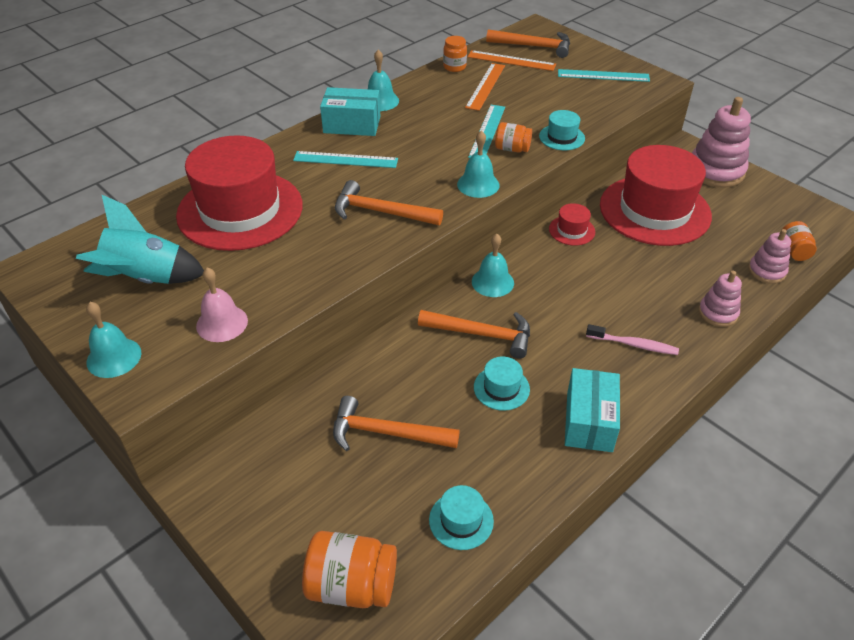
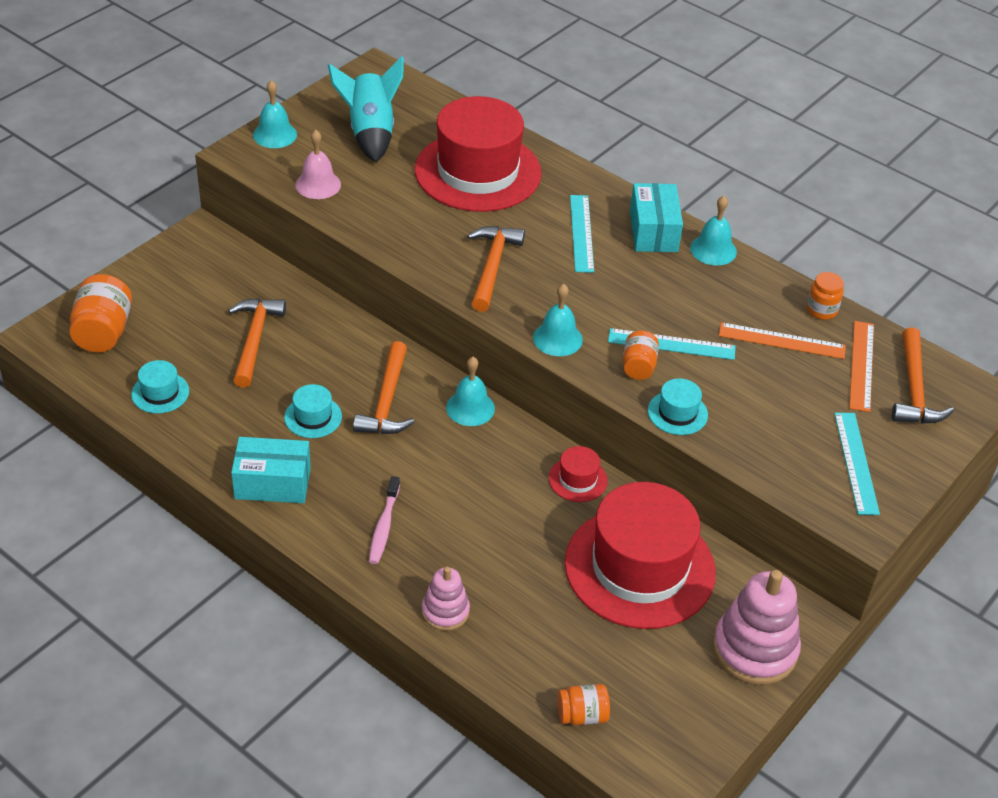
camera: 80 degrees right, 0 degrees up
pink stacking toy [748,229,791,284] -> none

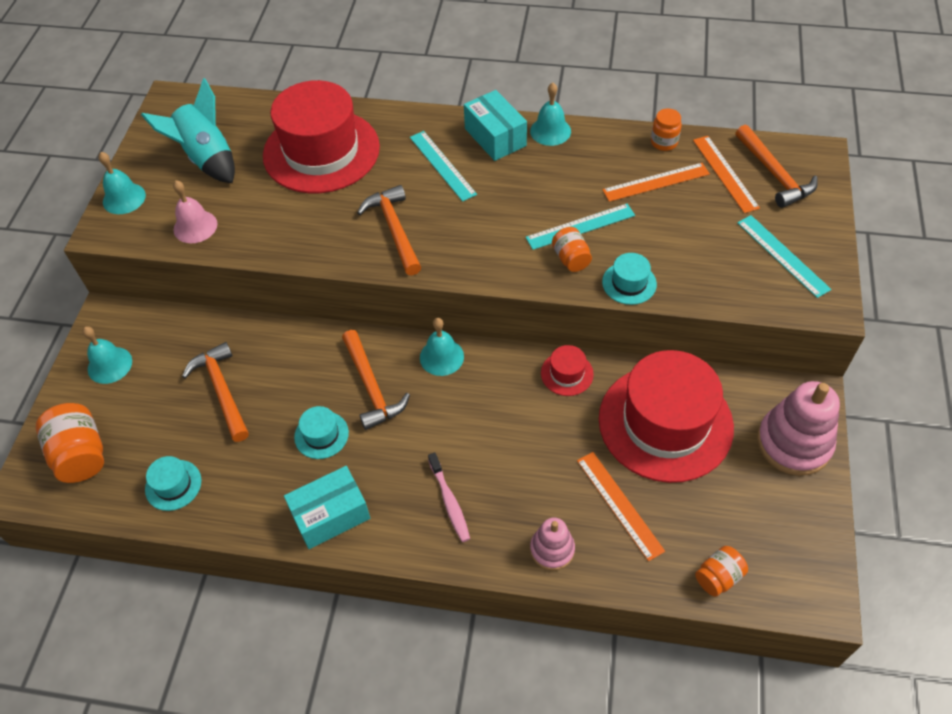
camera: 25 degrees left, 10 degrees up
turquoise bell [533,283,583,356] -> turquoise bell moved to [82,326,132,384]
none -> orange ruler [577,452,665,561]

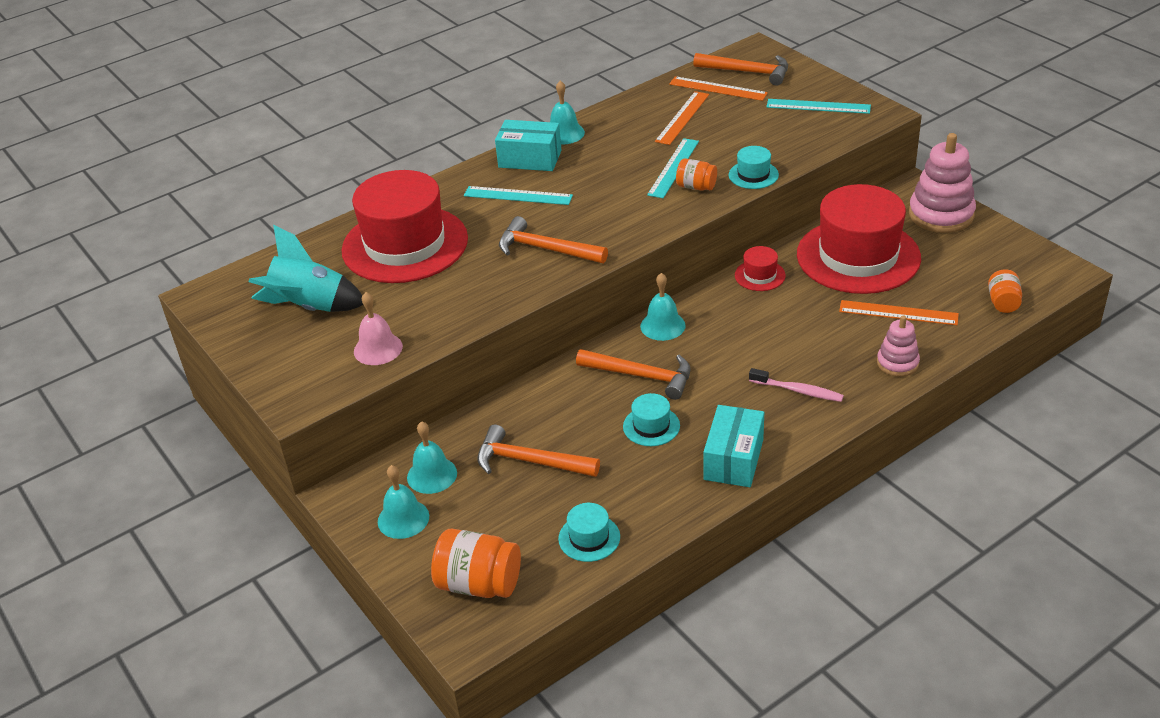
camera: 45 degrees left, 15 degrees down
turquoise bell [98,152,146,214] -> turquoise bell moved to [407,421,457,494]
orange jar [651,109,682,151] -> none

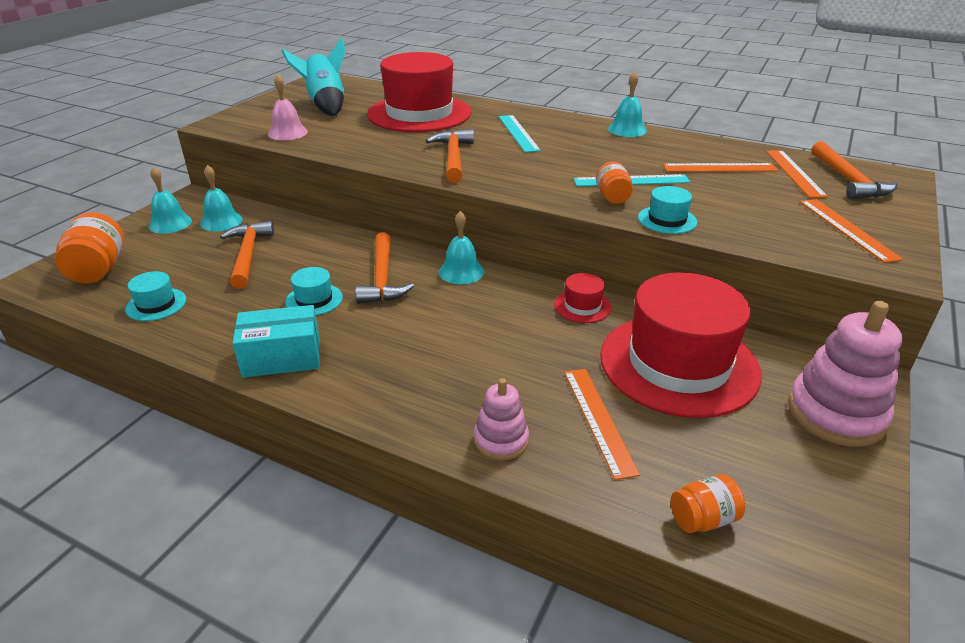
camera: 60 degrees right, 5 degrees down
turquoise box [495,120,562,171] -> none
pink toothbrush [749,368,844,402] -> none
turquoise ruler [766,99,871,114] -> orange ruler [800,199,903,263]

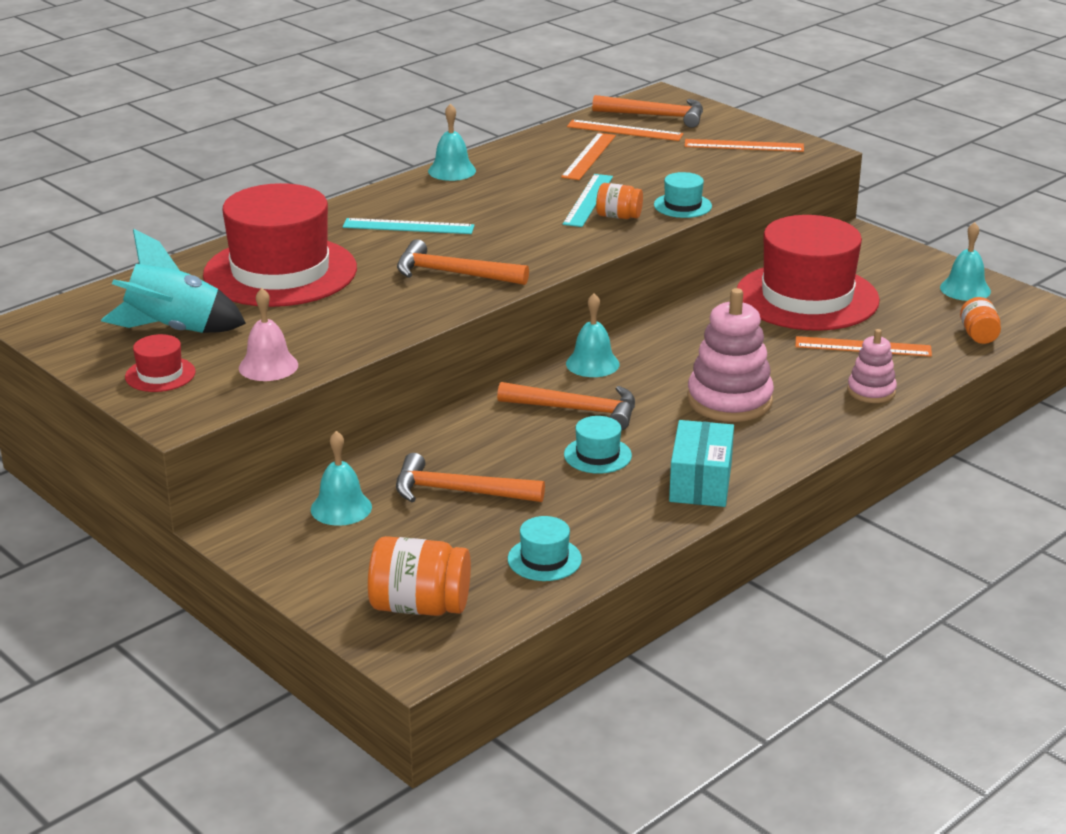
camera: 70 degrees left, 5 degrees down
turquoise bell [148,167,192,234] -> turquoise bell moved to [940,222,991,301]
red hat [554,273,612,323] -> red hat moved to [125,334,196,392]
pink stacking toy [788,301,902,447] -> pink stacking toy moved to [687,288,774,422]

